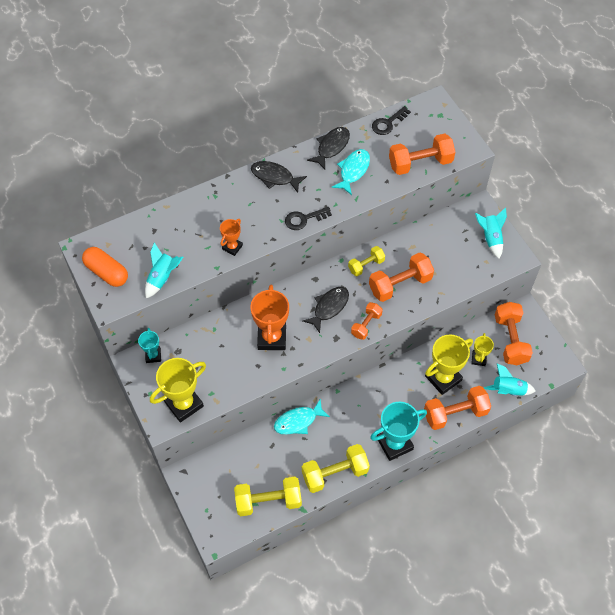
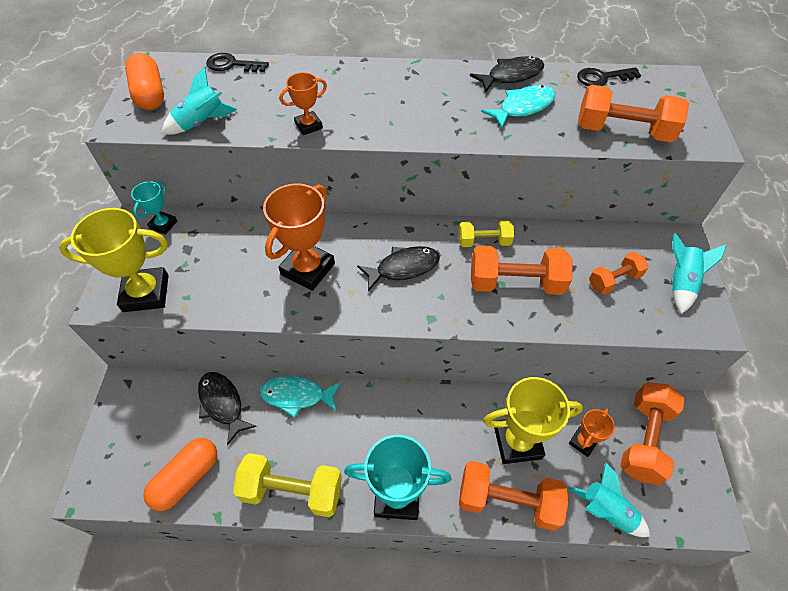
camera: 30 degrees right, 5 degrees down
yellow dumbbell [234,477,302,516] -> orange capsule [143,438,217,511]
black fish [251,161,307,193] -> black fish moved to [198,372,257,445]
black key [285,207,332,230] -> black key moved to [206,53,269,72]
orange dumbbell [351,302,382,340] -> orange dumbbell moved to [589,252,649,294]
yellow trophy [471,333,494,366] -> orange trophy [569,408,615,457]

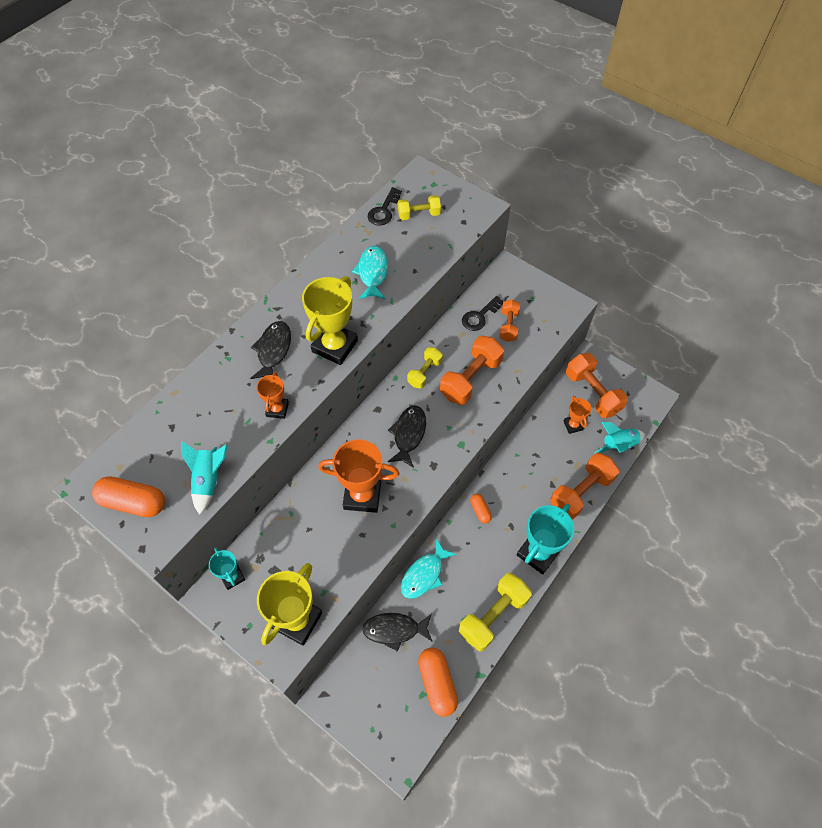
camera: 55 degrees left, 5 degrees up
black key [206,53,269,72] -> black key moved to [462,296,504,331]
orange trophy [263,184,335,291] -> orange trophy turned 60 degrees counterclockwise [318,439,400,513]
black fish [470,56,544,92] -> black fish moved to [250,321,291,379]
yellow trophy [483,377,583,464] -> yellow trophy moved to [302,276,358,365]
orange dumbbell [578,85,689,142] -> none
turquoise rocket [671,233,727,314] -> none
none -> yellow dumbbell [398,195,441,220]
none -> orange capsule [470,494,492,524]

